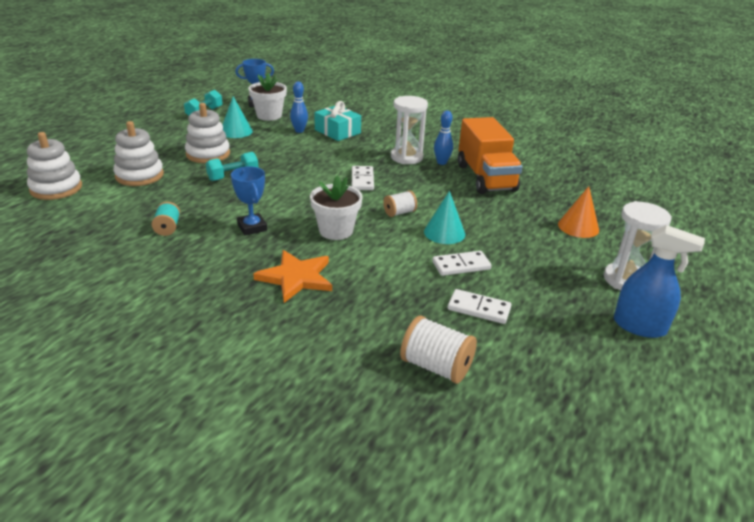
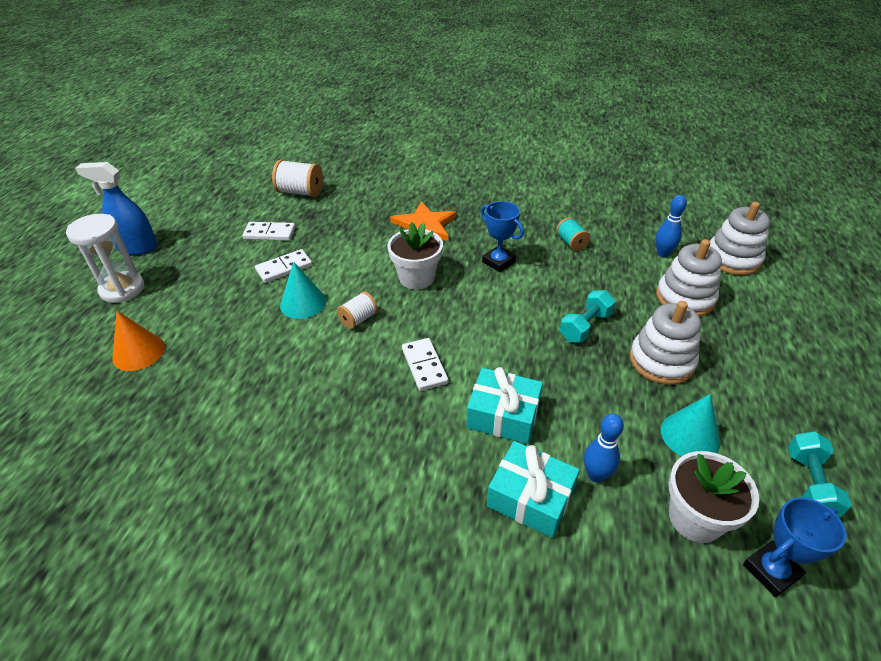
camera: 165 degrees right, 10 degrees up
white hourglass [391,96,428,164] -> none
blue bowling pin [434,111,453,165] -> blue bowling pin moved to [656,195,687,257]
orange truck [458,117,523,194] -> none
none -> turquoise gift [466,367,543,444]

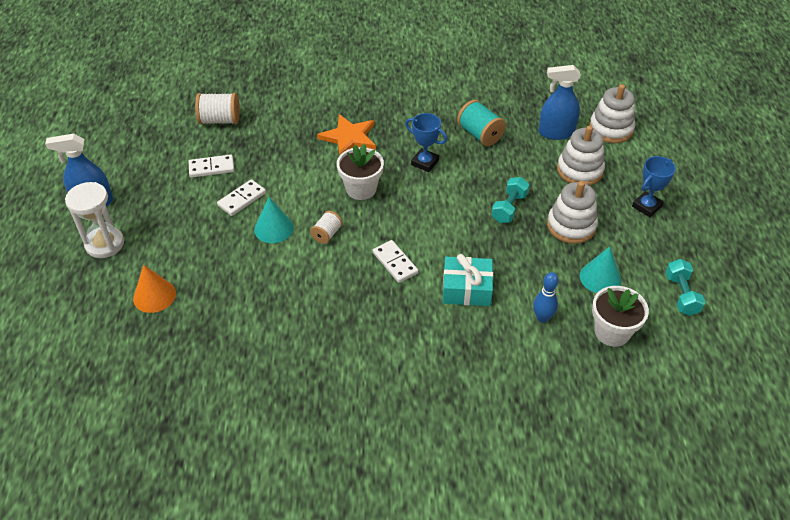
camera: 15 degrees left, 5 degrees up
turquoise gift [487,441,580,538] -> none
turquoise spool [556,217,590,251] -> turquoise spool [457,100,506,146], size x1.61
blue bowling pin [656,195,687,257] -> blue spray bottle [539,65,581,140]
blue trophy [743,497,846,597] -> blue trophy moved to [632,156,676,217]

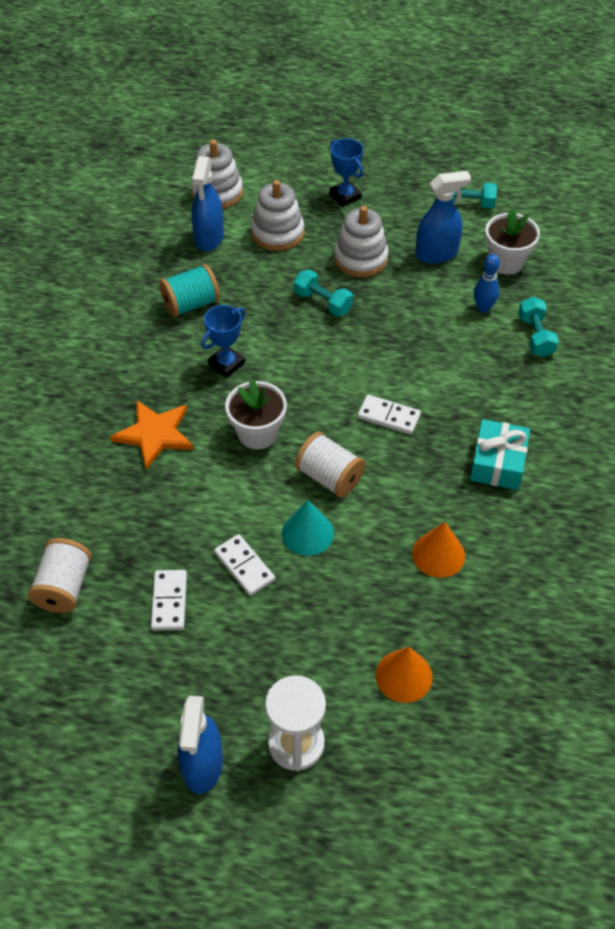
camera: 80 degrees left, 5 degrees up
white spool [310,211,343,244] -> white spool [295,432,365,498], size x1.61
white domino [373,240,418,283] -> white domino turned 45 degrees clockwise [358,395,421,435]
turquoise gift [443,254,493,306] -> turquoise gift moved to [470,419,530,490]
turquoise cone [580,246,621,293] -> blue spray bottle [415,171,471,264]
none -> orange cone [412,522,465,578]
none -> turquoise dumbbell [518,297,559,357]

